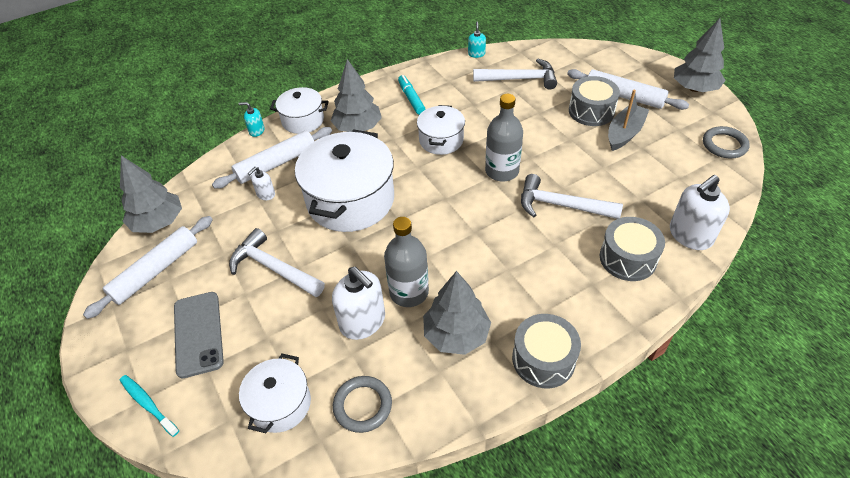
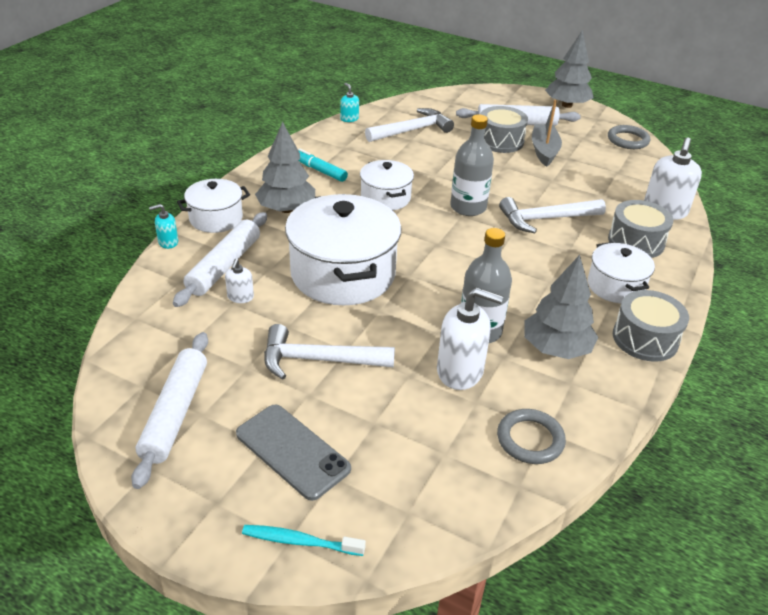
camera: 35 degrees left, 10 degrees down
grey tree [120,155,182,233] -> none
white pot [239,354,311,433] -> white pot moved to [588,242,655,303]

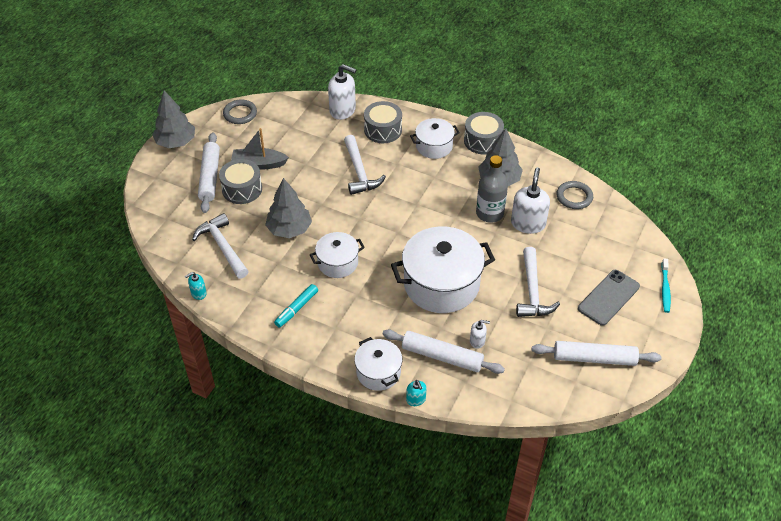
camera: 90 degrees left, 10 degrees up
grey tree [255,122,315,213] -> grey tree moved to [265,178,312,238]
grey bottle [450,114,494,216] -> none

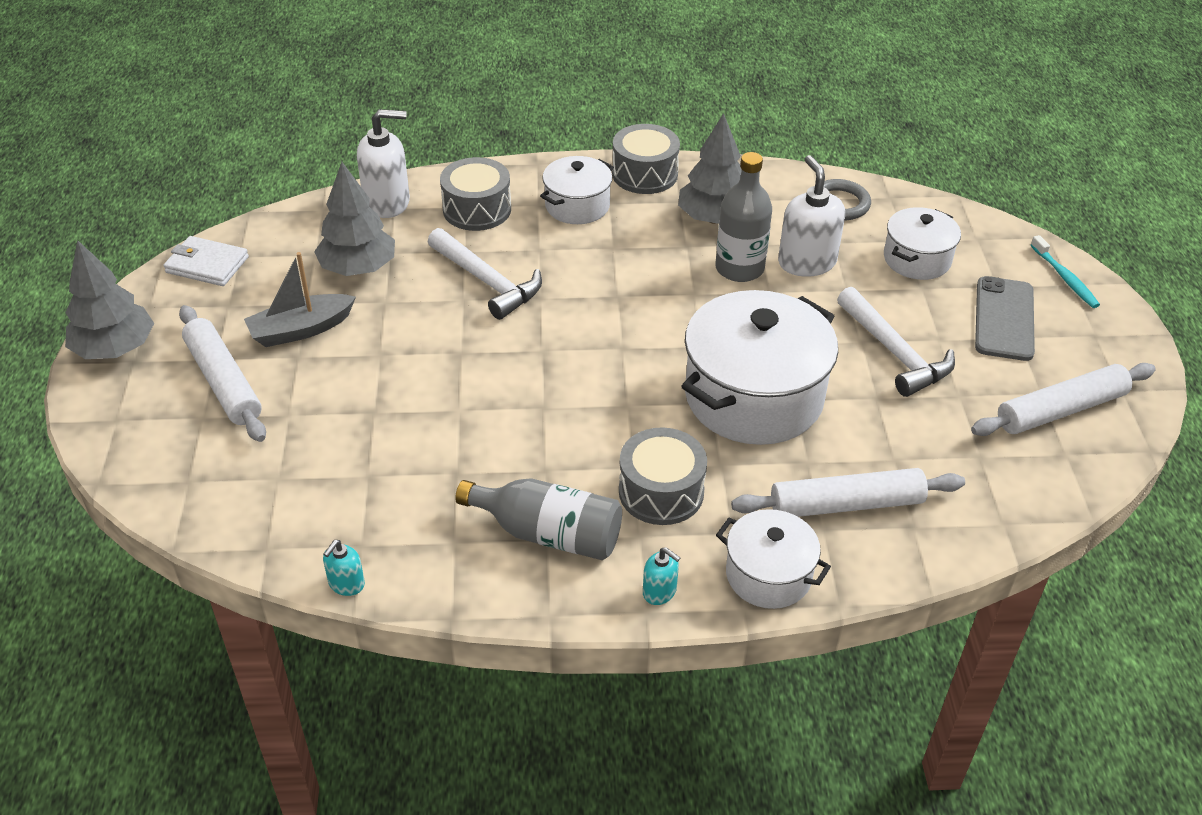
camera: 30 degrees left, 5 degrees down
white hammer [192,213,249,279] -> none
grey drum [219,159,262,204] -> grey drum moved to [619,427,707,525]
grey ring [223,99,257,124] -> white wallet [163,236,249,286]
grey tree [265,178,312,238] -> grey tree moved to [314,162,395,276]
turquoise marker [274,284,318,328] -> grey bottle [455,478,622,560]
white pot [310,232,365,278] -> white pot moved to [884,207,961,280]
turquoise soap dispenser [406,380,426,406] -> turquoise soap dispenser moved to [643,547,680,605]
white soap dispenser [470,320,490,349] -> none

